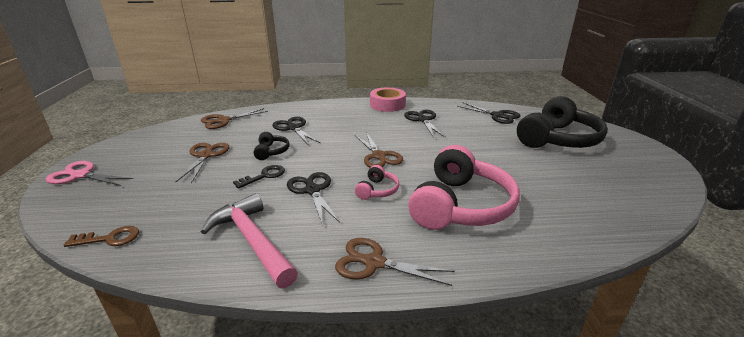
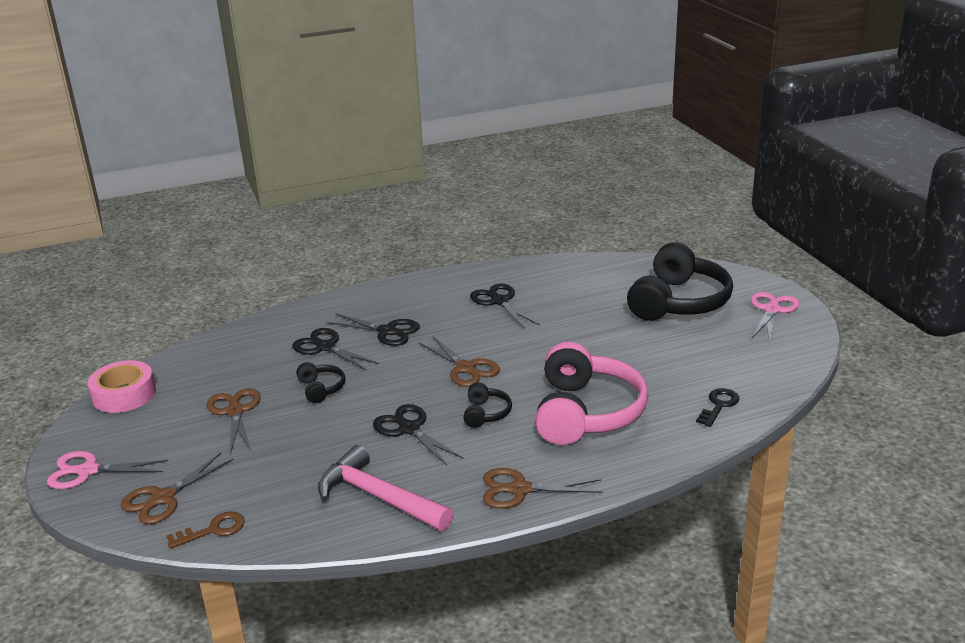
camera: 15 degrees left, 0 degrees up
brown scissors [200,108,268,129] -> brown scissors moved to [121,453,234,524]
black key [233,165,285,189] -> black key moved to [696,388,739,427]
pink headphones [355,165,400,200] -> black headphones [464,382,512,428]
pink tape [370,87,406,112] -> pink tape moved to [87,360,156,413]
black scissors [457,102,520,124] -> black scissors moved to [327,313,420,346]
none -> pink scissors [751,292,799,342]

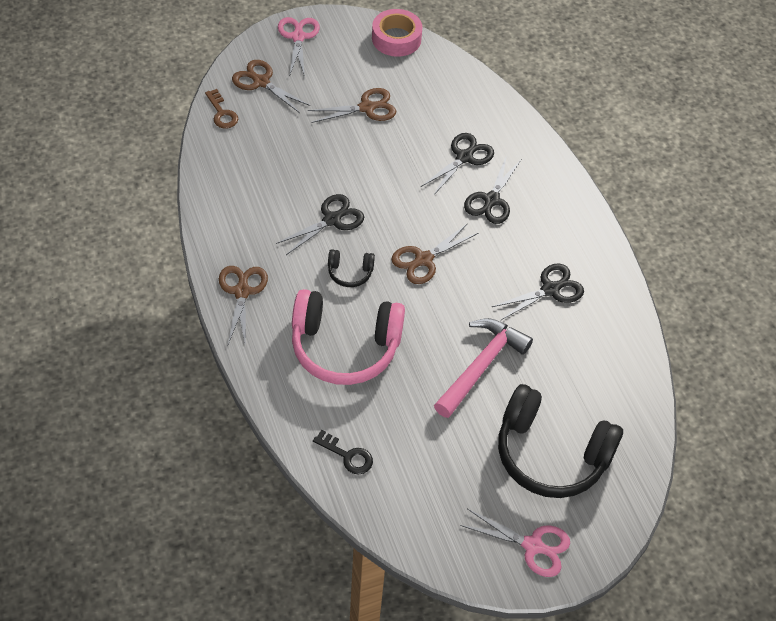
camera: 85 degrees right, 25 degrees up
black headphones [296,362,345,403] -> none
pink hammer [318,445,453,531] -> pink hammer moved to [434,318,533,418]

